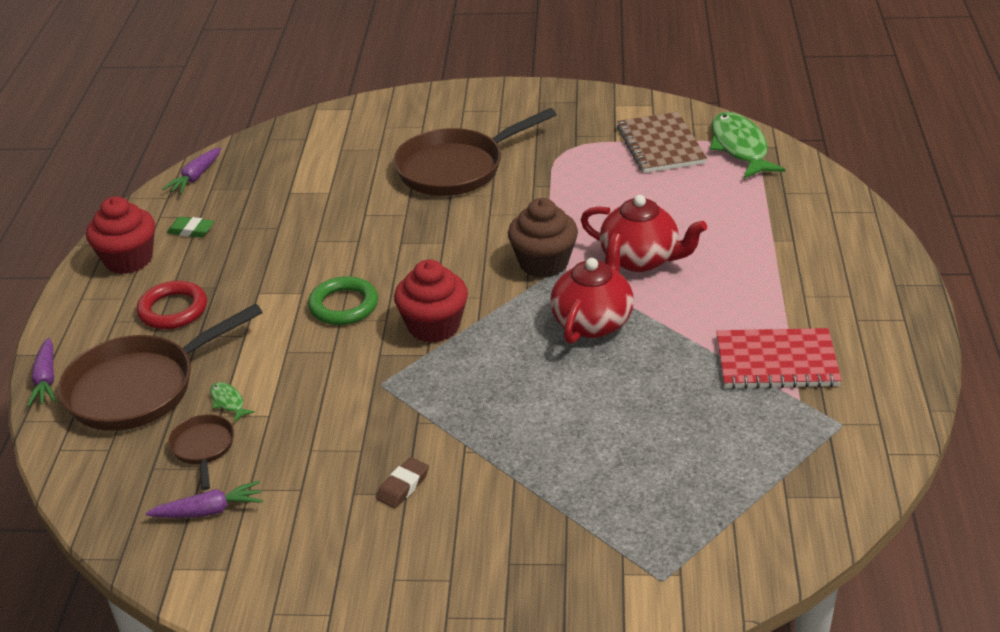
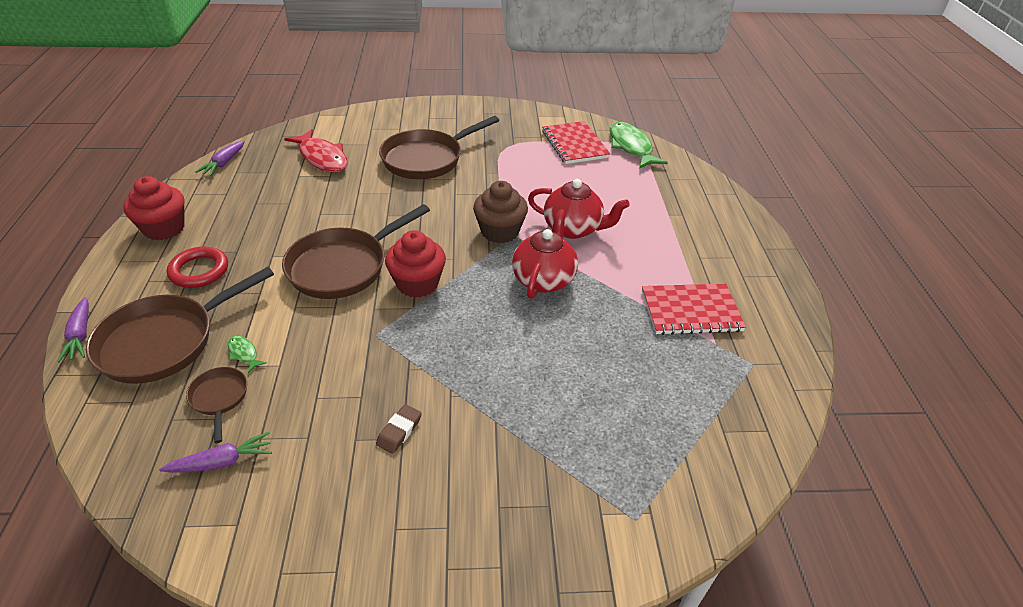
camera: 10 degrees left, 5 degrees up
green eraser [167,217,214,238] -> none
green ring [308,276,378,325] -> brown pan [282,204,430,299]
brown notebook [617,112,707,173] -> red notebook [542,121,610,164]
none -> red fish [284,129,348,172]

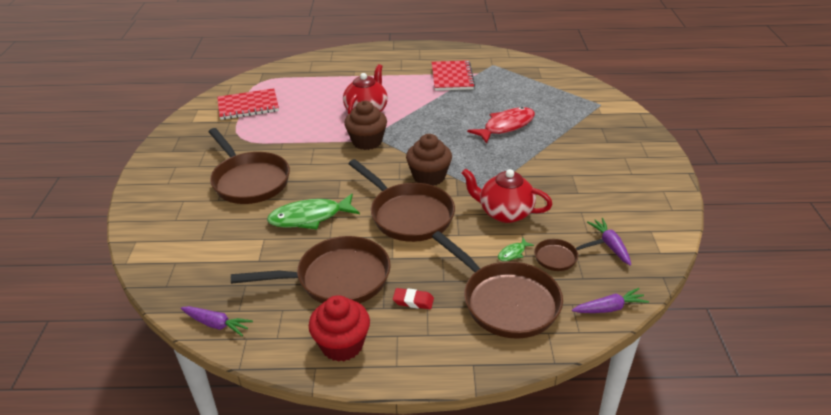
camera: 85 degrees left, 5 degrees down
purple carrot [57,297,89,362] -> purple carrot moved to [572,288,649,313]
red ring [167,247,228,288] -> red eraser [393,288,434,309]
red fish [284,129,348,172] -> red fish moved to [467,107,535,144]
brown eraser [376,404,422,454] -> none
red cupcake [385,230,446,298] -> brown cupcake [406,134,452,186]
red teapot [512,209,578,299] -> red teapot moved to [462,168,552,223]
green fish [610,122,668,169] -> green fish moved to [267,193,360,230]
none -> brown pan [231,236,391,303]

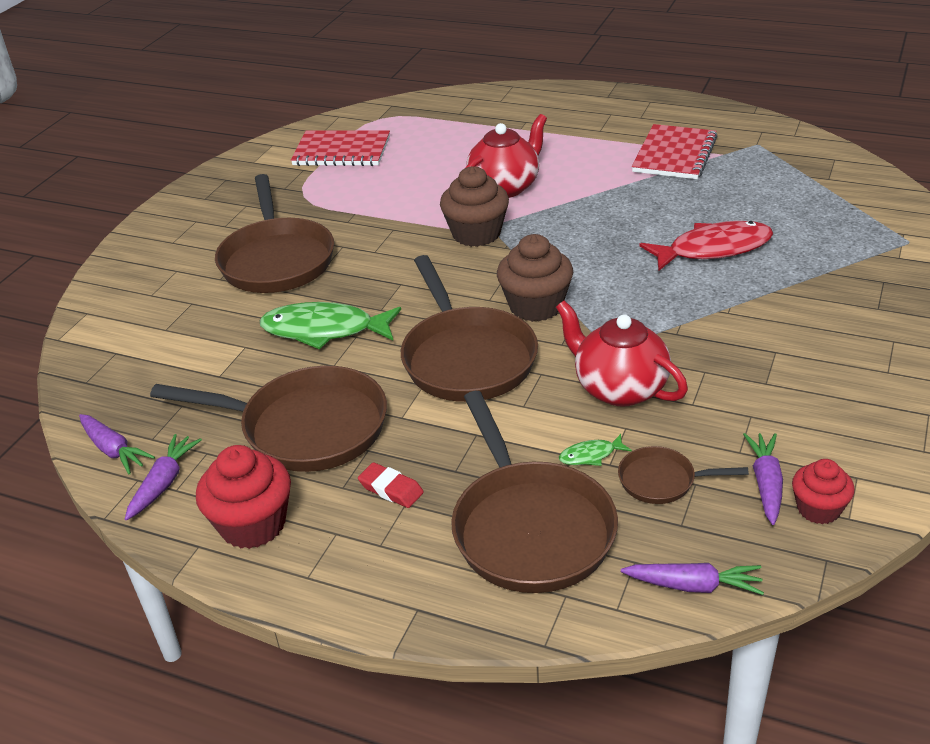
camera: 25 degrees right, 0 degrees up
none -> purple carrot [125,434,202,521]
none -> red cupcake [792,459,855,524]

